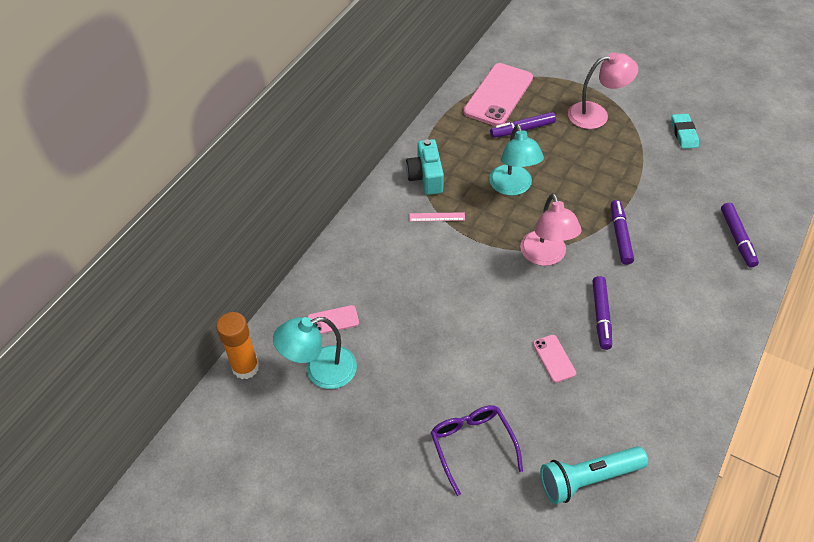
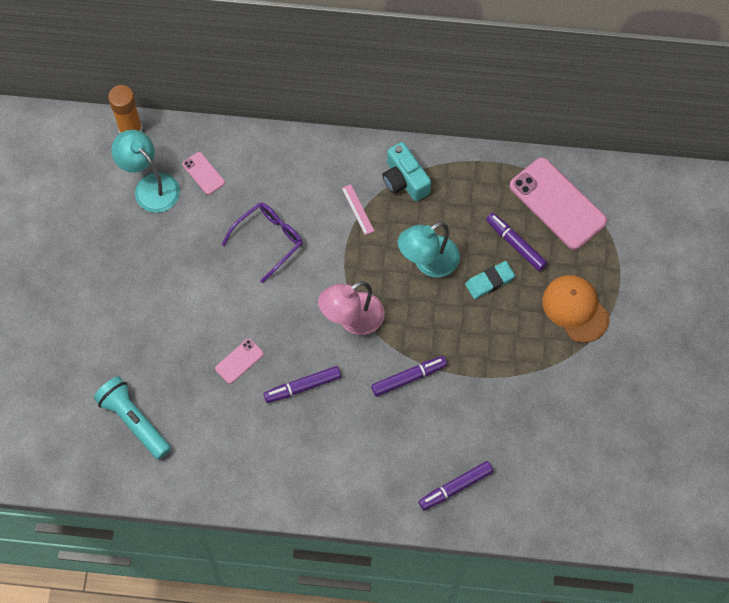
camera: 65 degrees right, 15 degrees up
turquoise camera [406,139,444,195] -> turquoise camera turned 90 degrees counterclockwise [382,142,431,201]
purple glasses [431,405,523,496] -> purple glasses moved to [222,203,303,283]
pink phone [463,63,533,126] -> pink phone turned 45 degrees clockwise [510,158,607,250]
pink lamp [568,52,638,129] -> orange cap [542,275,610,343]
turquoise eraser [672,114,699,149] -> turquoise eraser moved to [465,261,515,299]

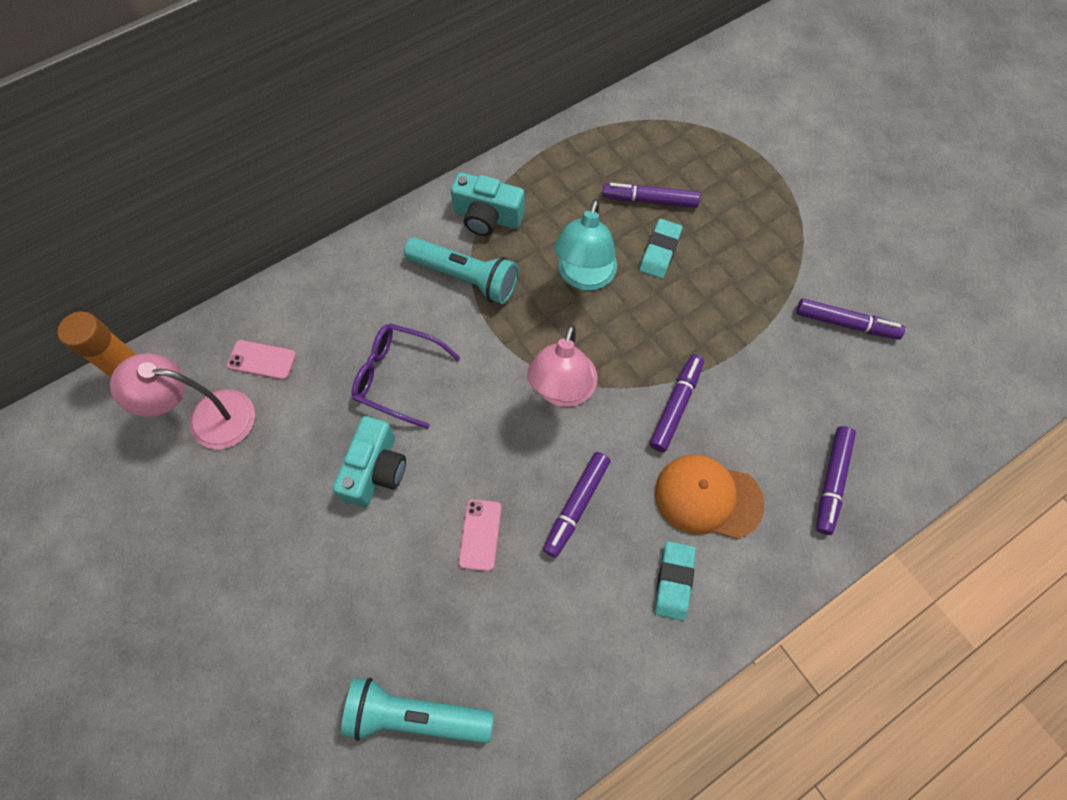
camera: 40 degrees left, 0 degrees up
turquoise lamp [111,130,180,213] -> pink lamp [110,353,255,449]
purple glasses [222,203,303,283] -> purple glasses turned 75 degrees counterclockwise [352,323,460,429]
pink ruler [342,184,374,235] -> turquoise flashlight [404,237,518,304]
pink phone [510,158,607,250] -> none
orange cap [542,275,610,343] -> orange cap moved to [655,454,764,539]
none -> turquoise camera [333,416,406,507]
none -> turquoise eraser [654,541,696,621]
none -> purple marker [796,298,905,340]

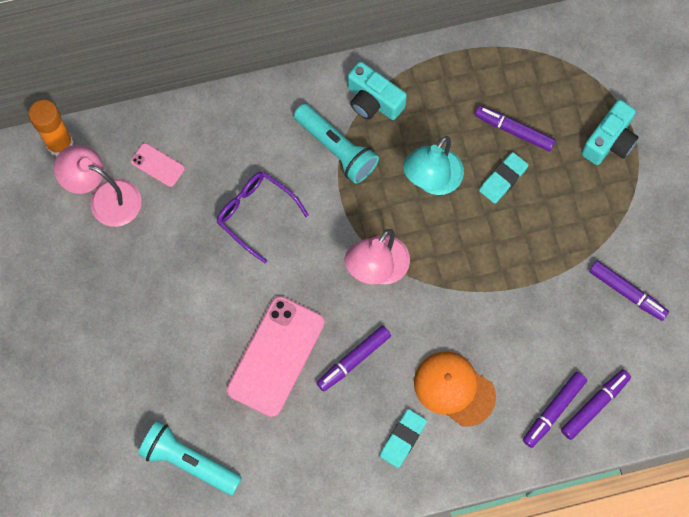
camera: 20 degrees right, 5 degrees up
turquoise camera [333,416,406,507] -> turquoise camera moved to [581,100,639,165]
pink phone [459,499,502,571] -> pink phone [227,296,324,417], size x2.14
purple marker [650,354,704,452] -> purple marker moved to [561,369,631,440]

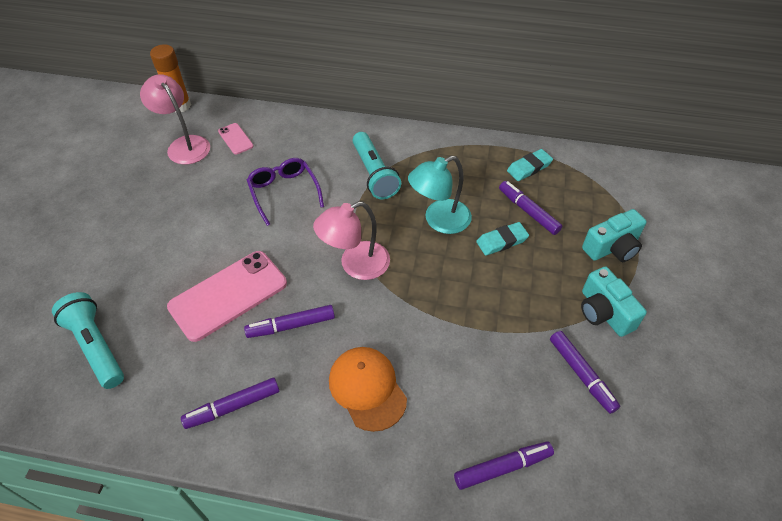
camera: 25 degrees right, 20 degrees down
turquoise camera [348,61,407,120] -> turquoise camera moved to [581,266,647,337]
turquoise eraser [380,409,427,468] -> turquoise eraser moved to [507,149,553,181]
purple marker [523,372,587,448] -> purple marker moved to [181,378,280,429]

